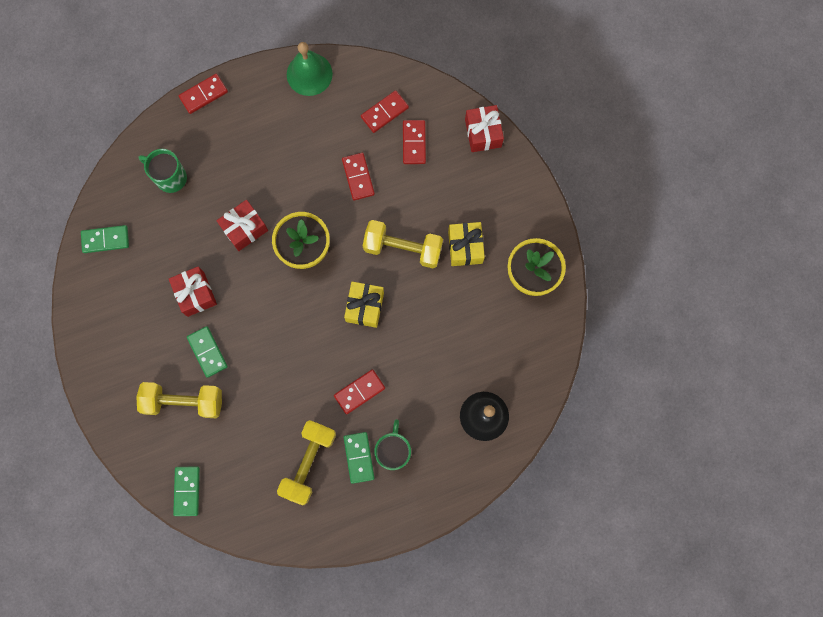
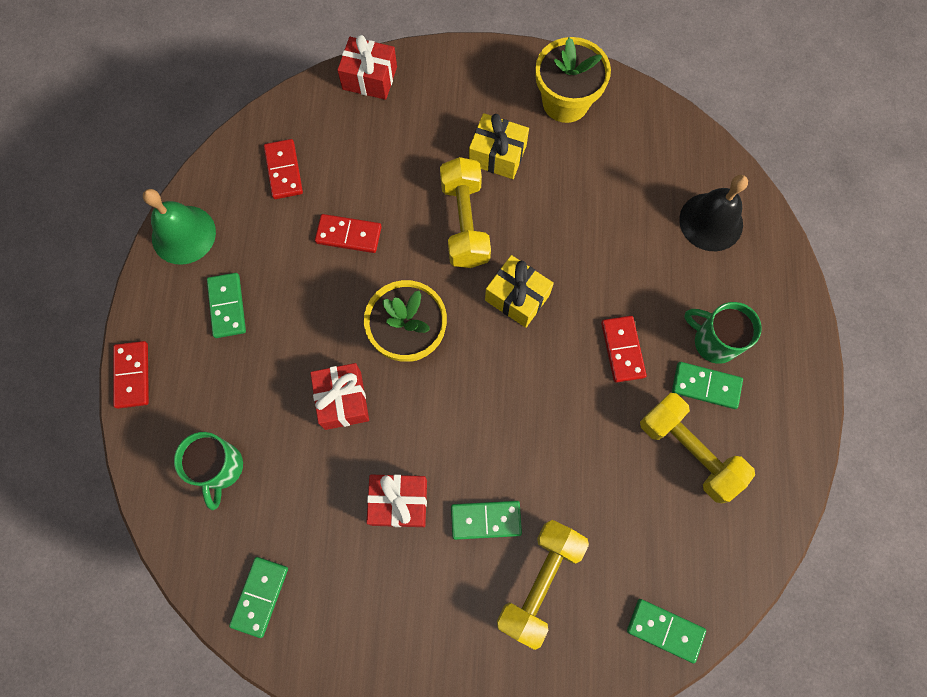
camera: 65 degrees left, 5 degrees down
green mug [138,149,187,193] -> green mug turned 60 degrees counterclockwise [174,432,243,510]
yellow dumbbell [363,220,443,268] -> yellow dumbbell turned 45 degrees counterclockwise [440,157,491,268]
red domino [403,120,426,164] -> none
none -> green domino [207,273,246,338]

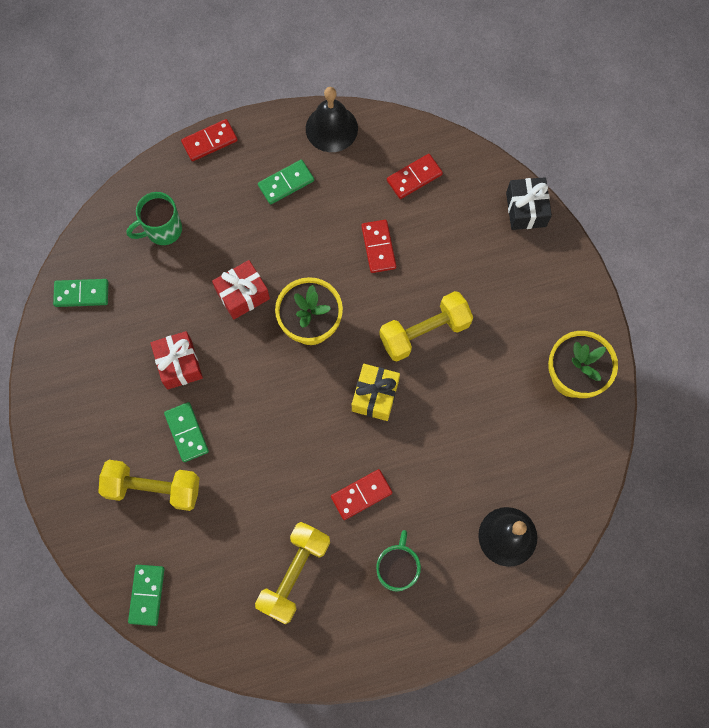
camera: 70 degrees right, 0 degrees up
green bell [143,189,216,265] -> black bell [306,87,358,152]
red gift [337,35,397,100] -> black gift [506,177,552,230]
yellow gift [469,113,529,179] -> none
green domino [672,362,743,409] -> none

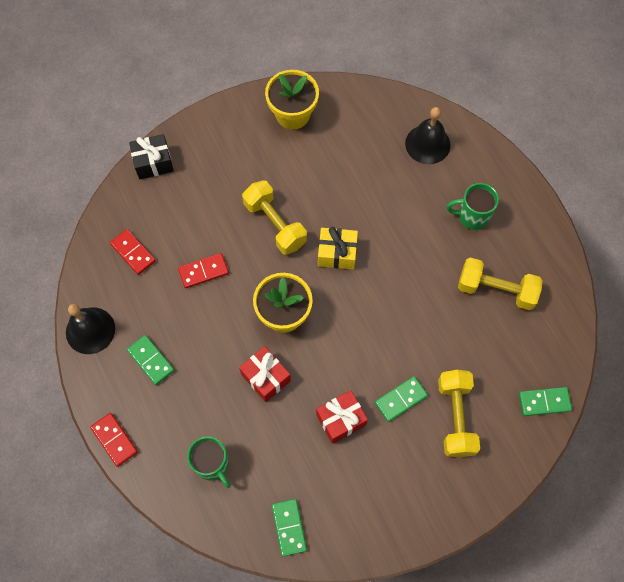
camera: 100 degrees left, 5 degrees down
red domino [331,469,393,520] -> none

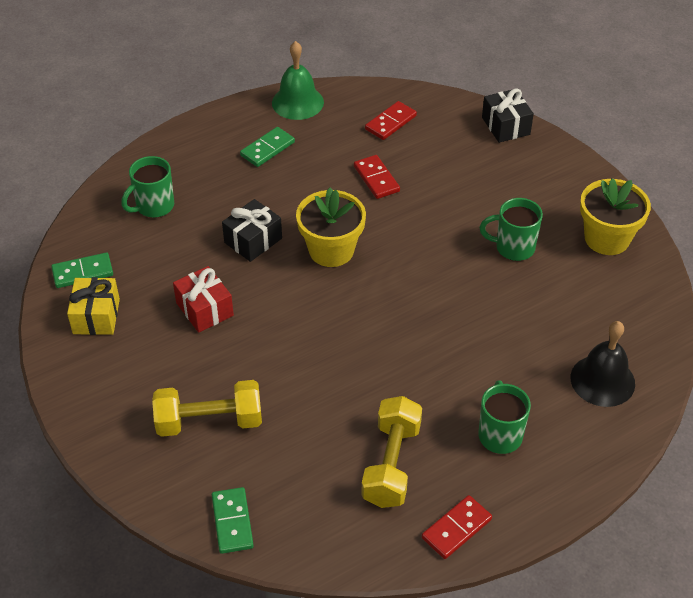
camera: 85 degrees right, 20 degrees down
black bell [66,304,115,354] -> green bell [272,41,324,120]
red domino [90,413,138,467] -> red domino moved to [422,495,492,559]
red gift [239,346,291,402] -> black gift [222,199,282,262]
yellow dumbbell [242,180,307,255] -> none
yellow gift [318,227,358,270] -> yellow gift moved to [67,277,120,335]
green domino [375,376,428,422] -> none
none -> green mug [480,198,543,261]

